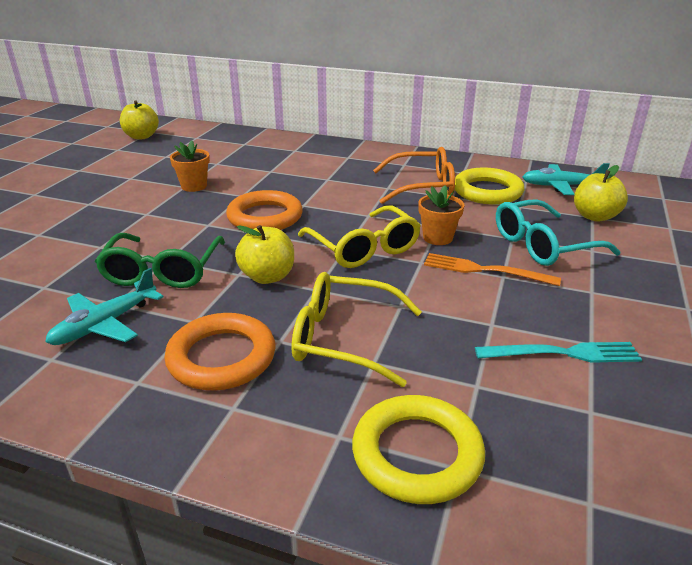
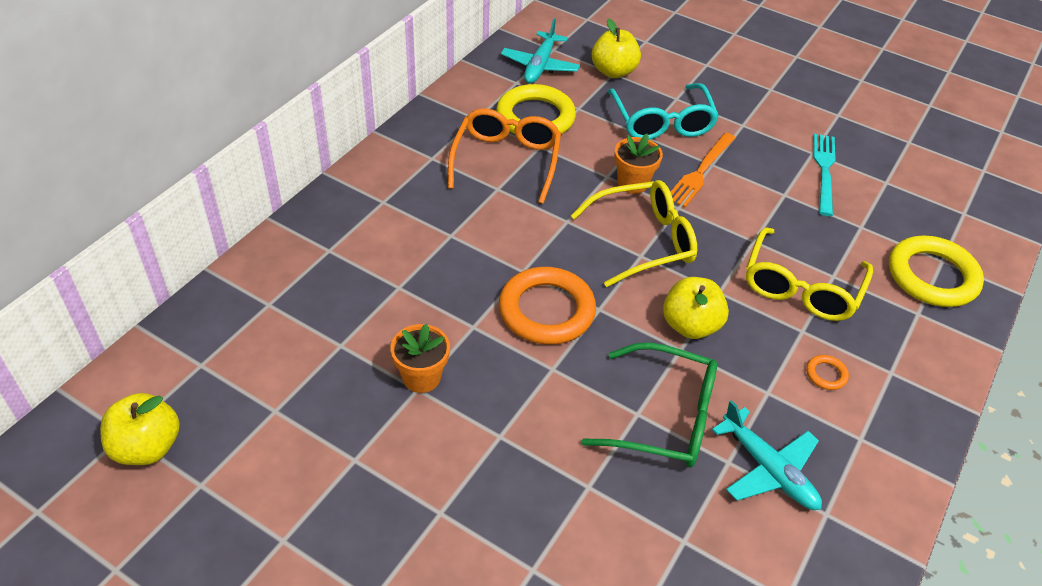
camera: 80 degrees left, 15 degrees up
orange ring [164,313,276,391] -> orange ring [806,355,849,390], size x0.41

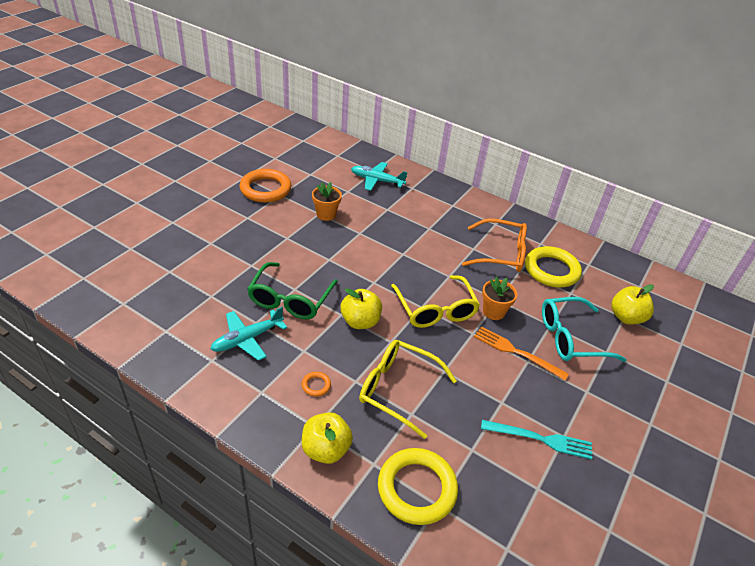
camera: 90 degrees right, 5 degrees down
yellow apple [100,393,180,465] -> yellow apple moved to [302,412,353,464]
orange ring [499,267,596,345] -> orange ring moved to [240,169,291,202]
turquoise plane [501,18,580,84] -> turquoise plane moved to [351,162,407,191]

